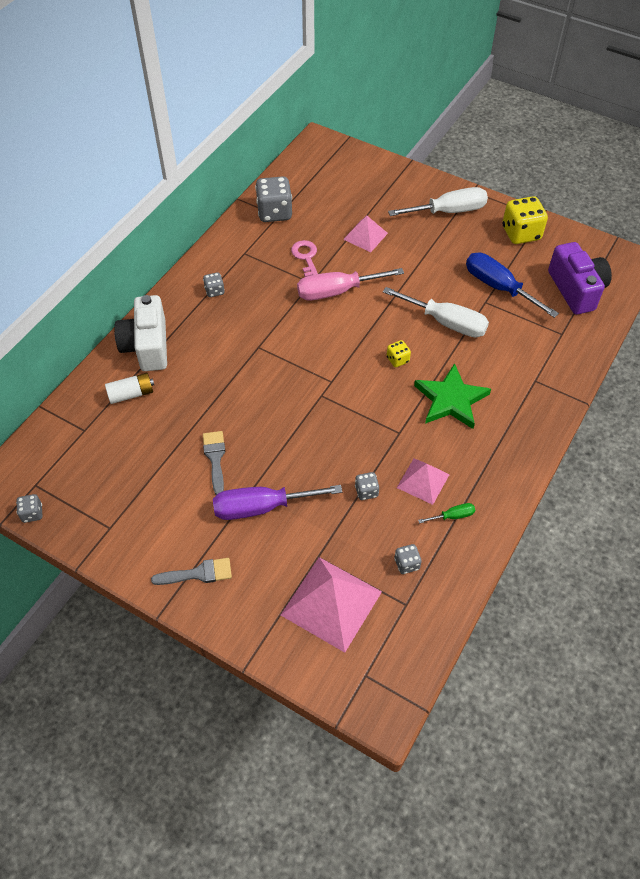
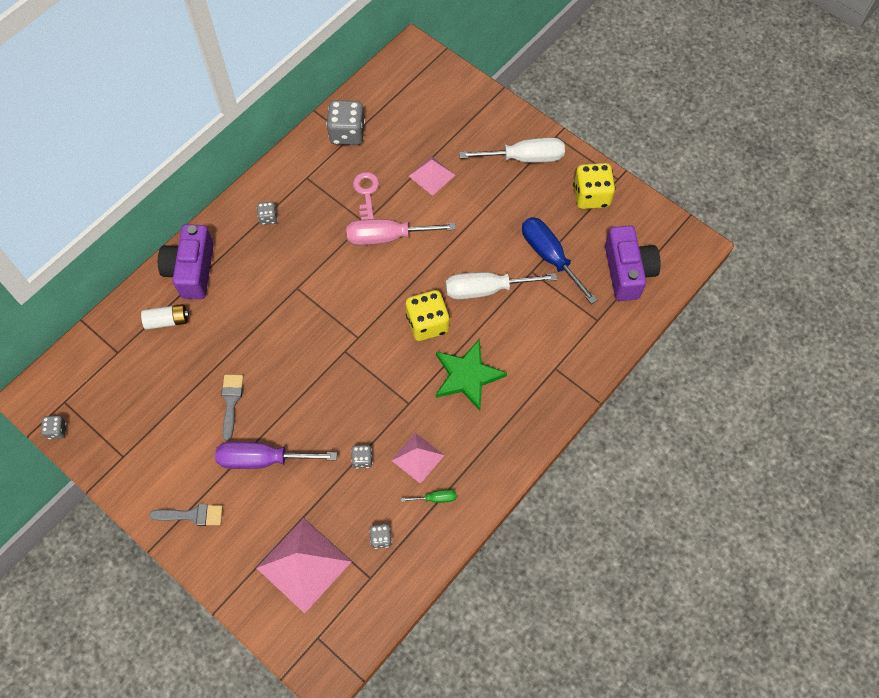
camera: 10 degrees right, 10 degrees up
white camera [114,295,167,371] -> purple camera [158,224,214,299]
white screwdriver [383,287,489,337] -> white screwdriver turned 135 degrees clockwise [446,272,557,300]
yellow dice [387,340,411,367] -> yellow dice [406,290,450,341], size x2.01

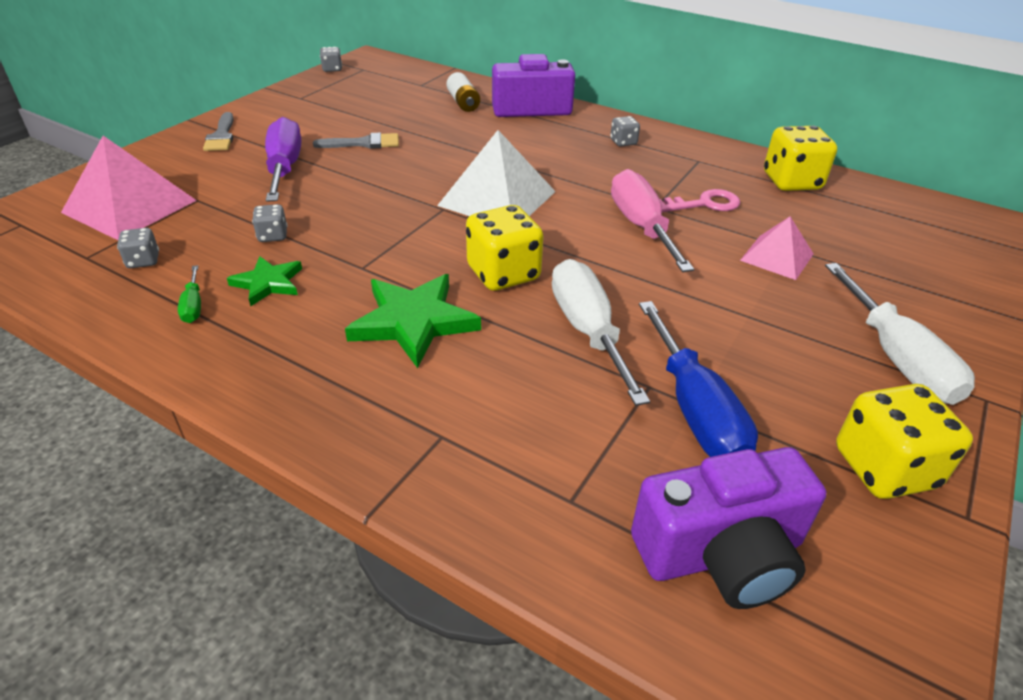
camera: 80 degrees right, 25 degrees down
grey dice [326,100,365,145] -> yellow dice [764,126,837,191]
pink pyramid [391,433,444,484] -> green star [227,256,302,306]
blue screwdriver [522,217,597,304] -> blue screwdriver turned 120 degrees clockwise [639,301,758,457]
none -> white pyramid [437,130,556,216]

